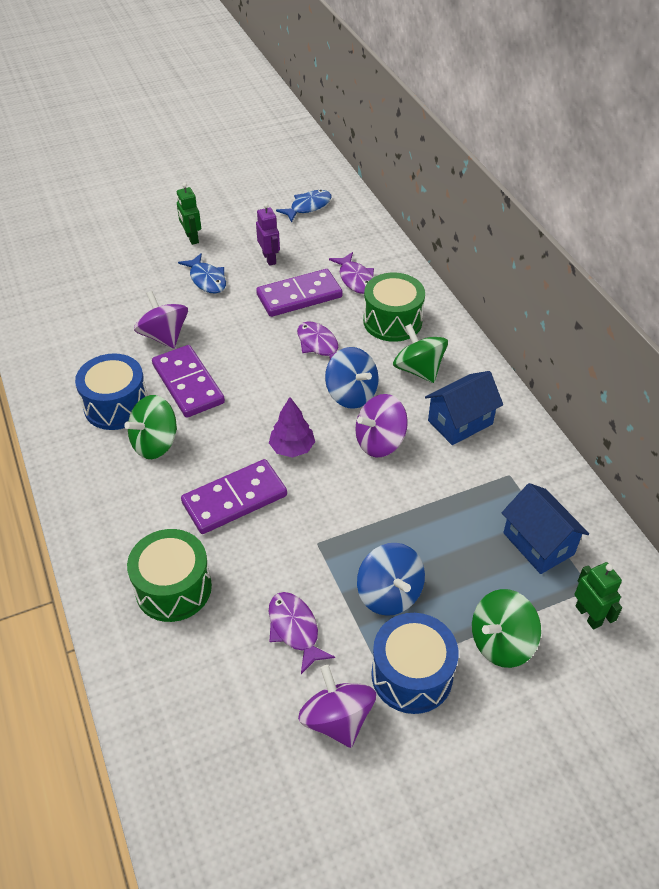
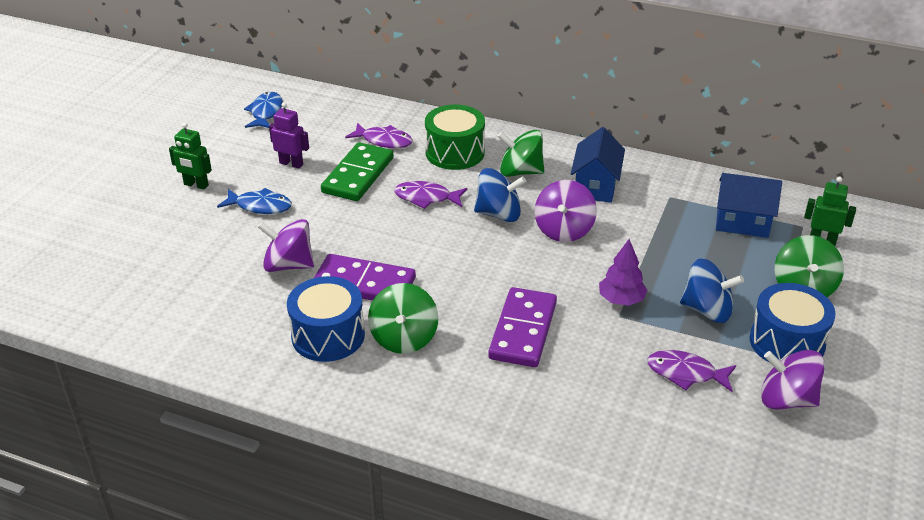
camera: 45 degrees left, 10 degrees down
green drum [127,529,212,622] -> none
purple domino [256,269,343,317] -> green domino [321,142,393,201]
purple tree [269,397,315,457] -> purple tree moved to [599,239,647,306]

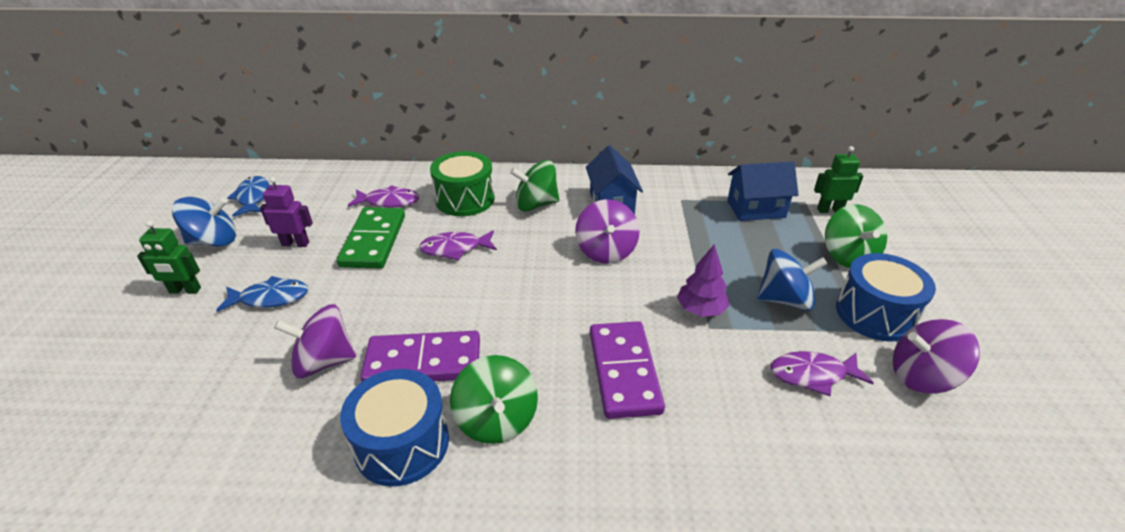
camera: 20 degrees left, 0 degrees up
blue spinning top [474,168,526,222] -> blue spinning top moved to [172,197,236,247]

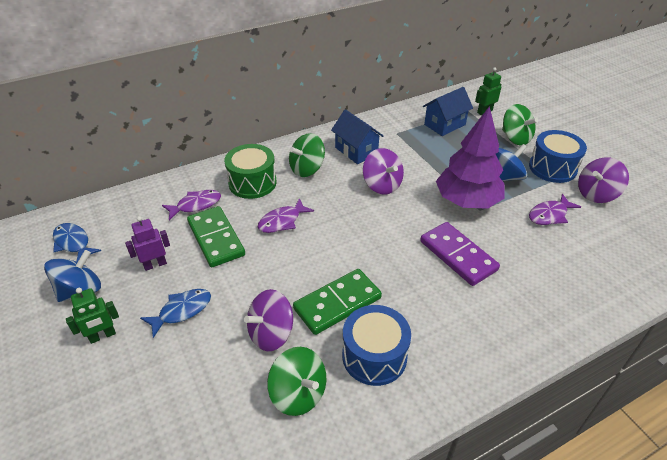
camera: 30 degrees left, 5 degrees up
purple domino [360,331,480,382] -> green domino [293,269,382,335]
green spinning top [450,355,538,444] -> green spinning top moved to [267,347,326,416]
purple tree [677,244,730,317] -> purple tree [436,106,504,209], size x1.97

